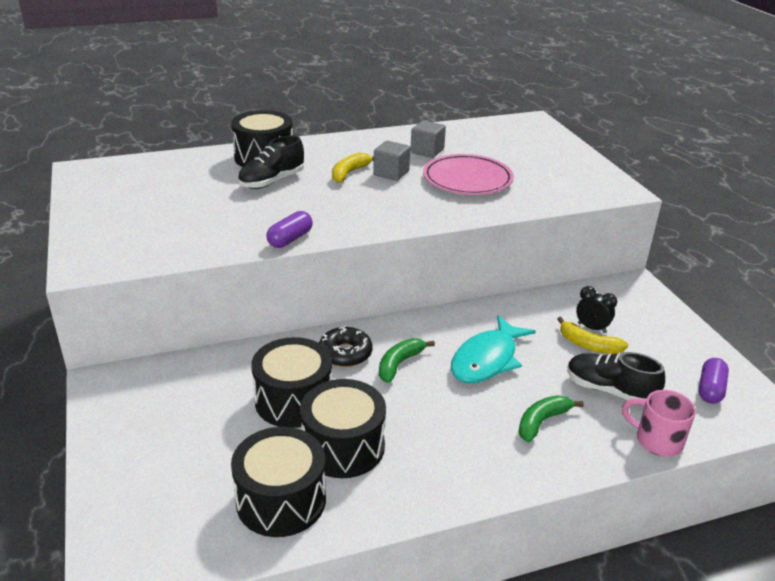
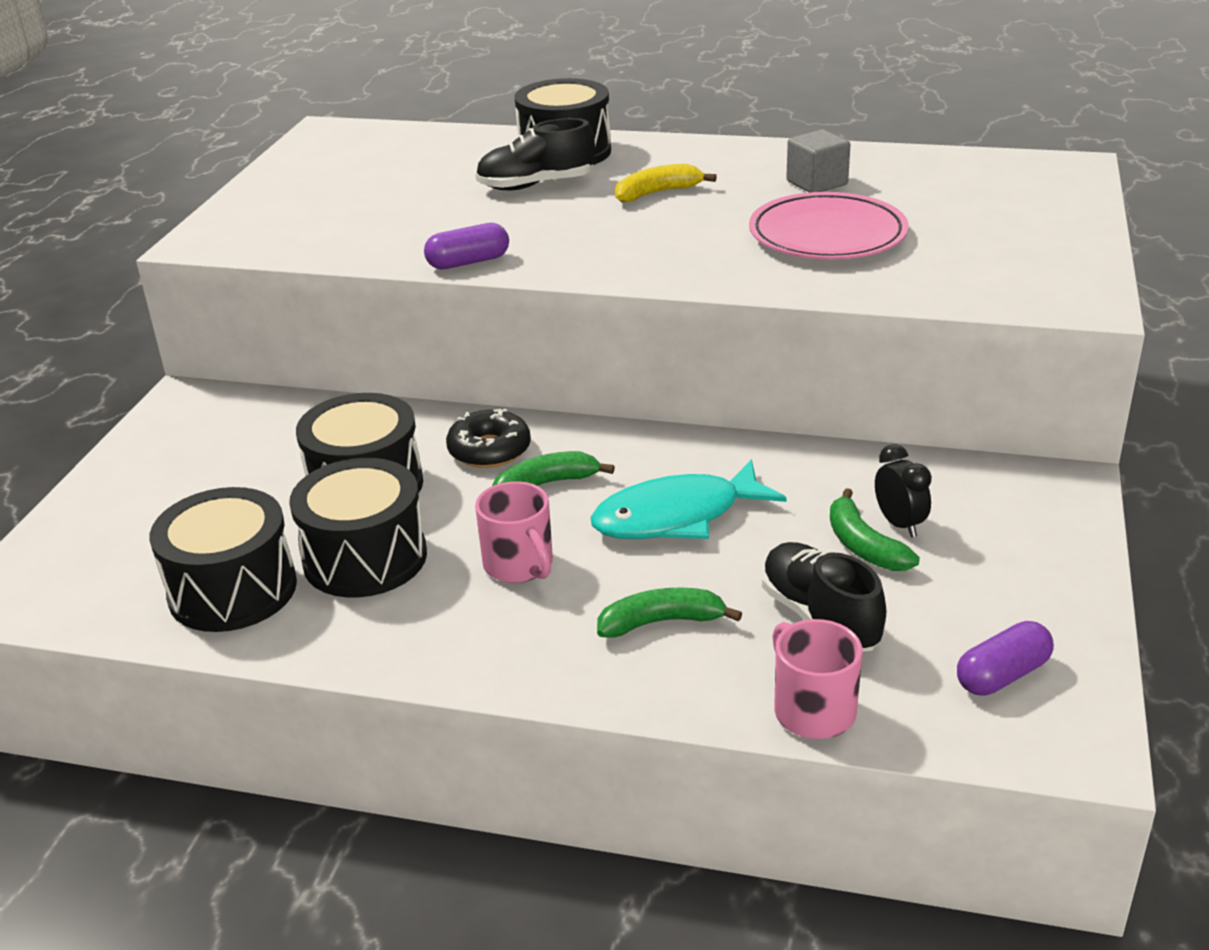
camera: 35 degrees right, 0 degrees up
grey cube [373,141,410,181] -> none
yellow banana [557,317,628,354] -> green banana [830,488,920,571]
none -> pink mug [475,481,553,583]

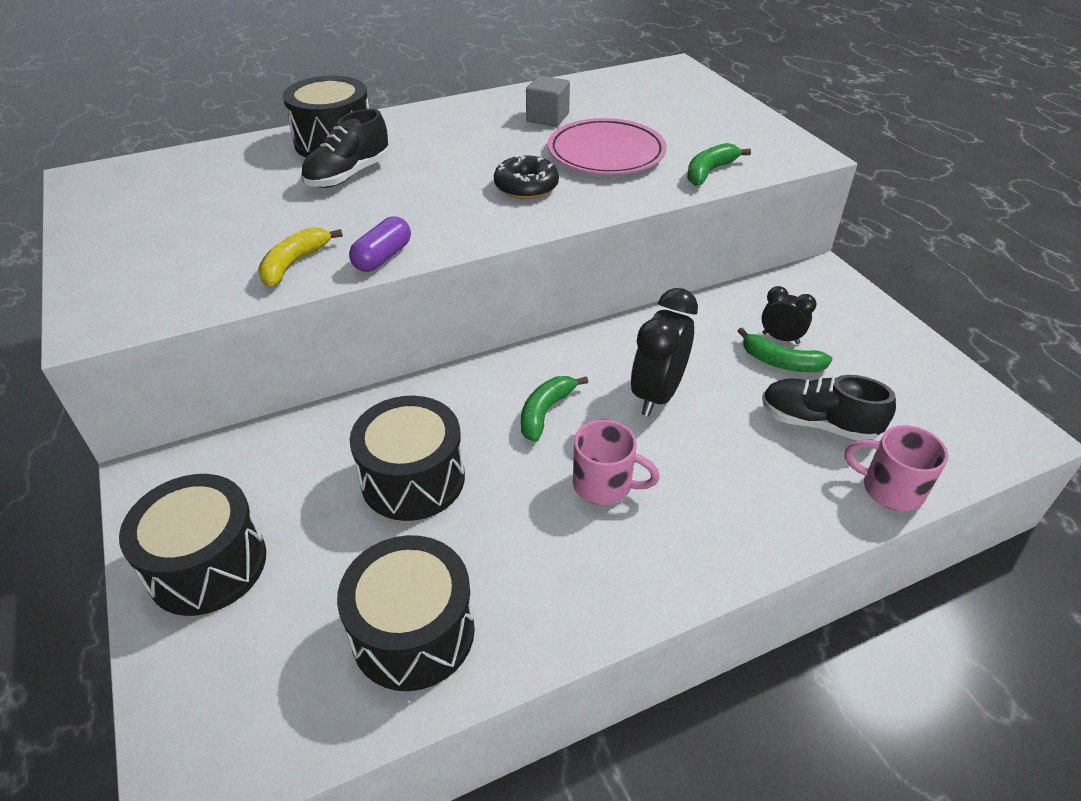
camera: 40 degrees left, 10 degrees up
black drum [289,458,427,597] -> black drum moved to [119,474,266,616]
black donut [446,409,531,468] -> black donut moved to [494,153,559,199]
turquoise fish [590,459,787,539] -> black clock [631,288,698,416]
green banana [597,587,742,638] -> green banana moved to [687,143,751,186]
yellow banana [615,164,717,203] -> yellow banana moved to [258,227,343,287]
purple capsule [957,621,1054,696] -> none

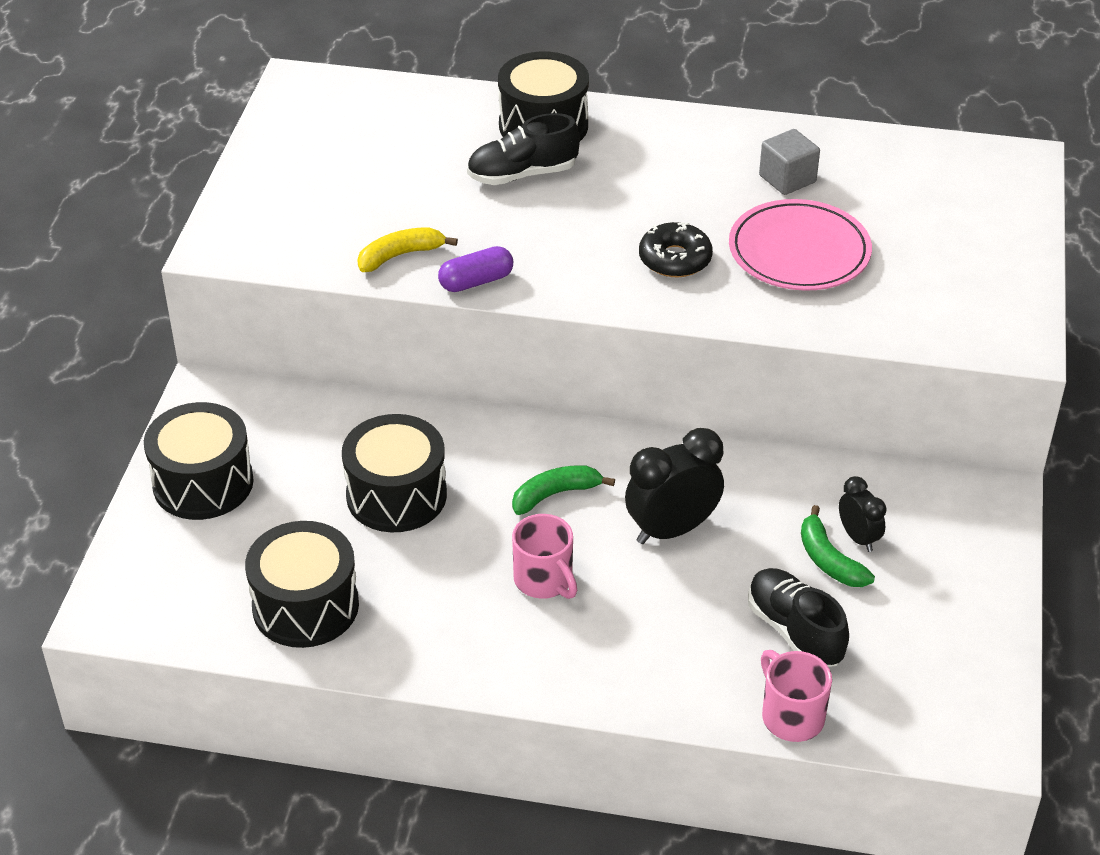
camera: 35 degrees right, 0 degrees up
green banana [687,143,751,186] -> none

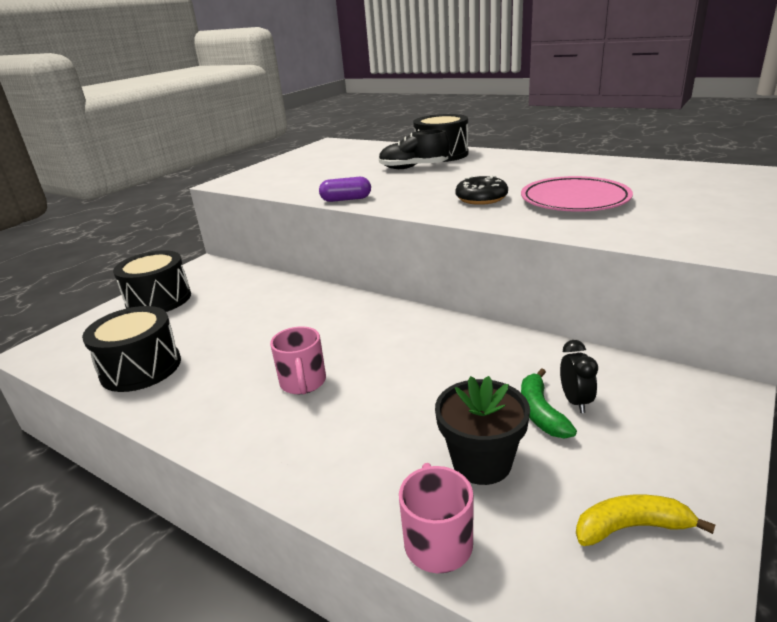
camera: 25 degrees right, 15 degrees down
black drum [342,414,447,532] -> none
yellow banana [357,227,458,272] -> yellow banana moved to [576,495,715,546]
green banana [512,465,615,515] -> none
black clock [625,428,724,544] -> none
black shoe [748,568,849,667] -> black flower pot [435,376,530,485]
grey cube [759,129,820,195] -> none

